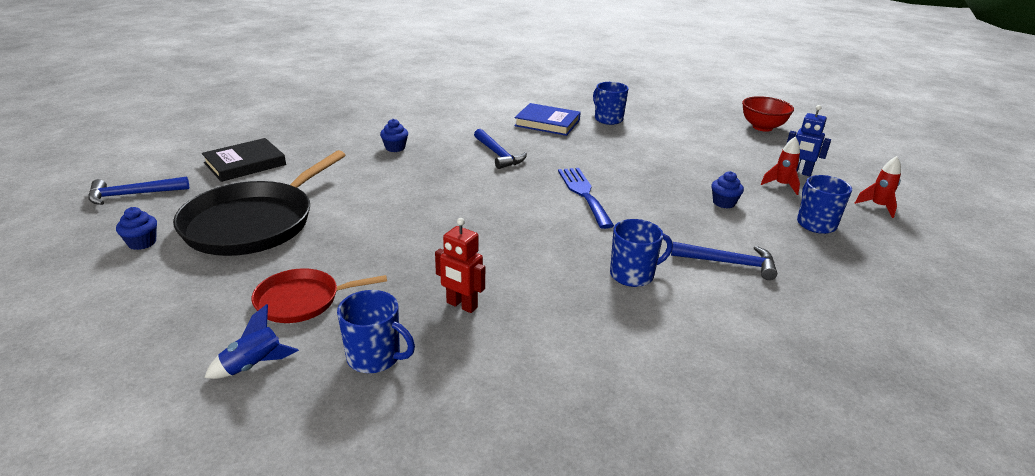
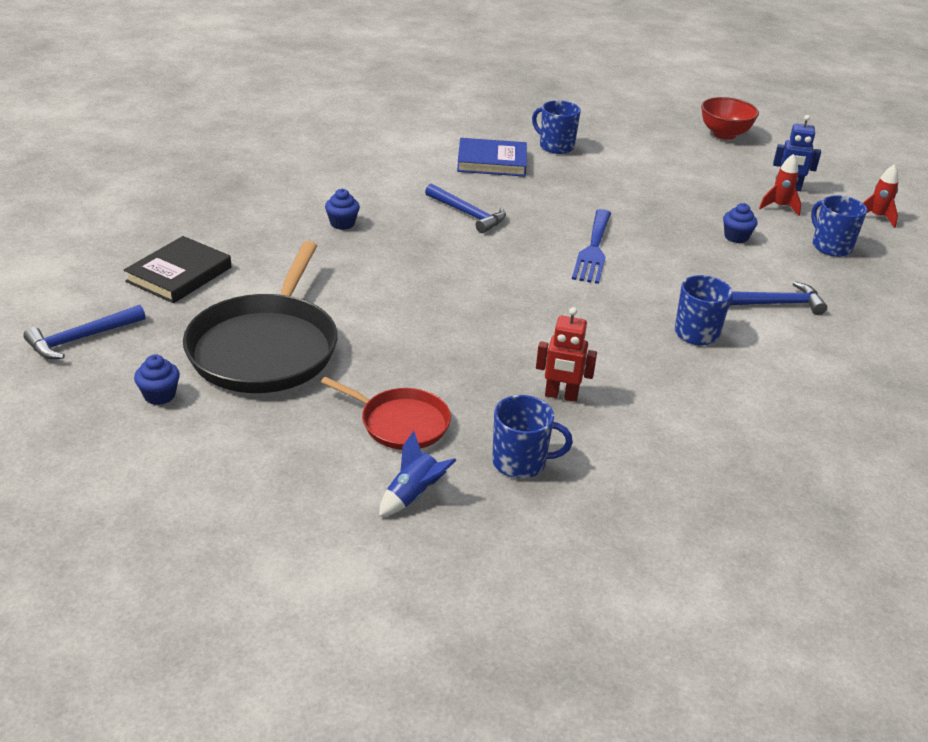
camera: 20 degrees left, 5 degrees up
red pan [252,268,387,323] -> red pan turned 120 degrees counterclockwise [321,377,451,450]
blue fork [558,168,614,229] -> blue fork turned 135 degrees counterclockwise [572,209,611,284]

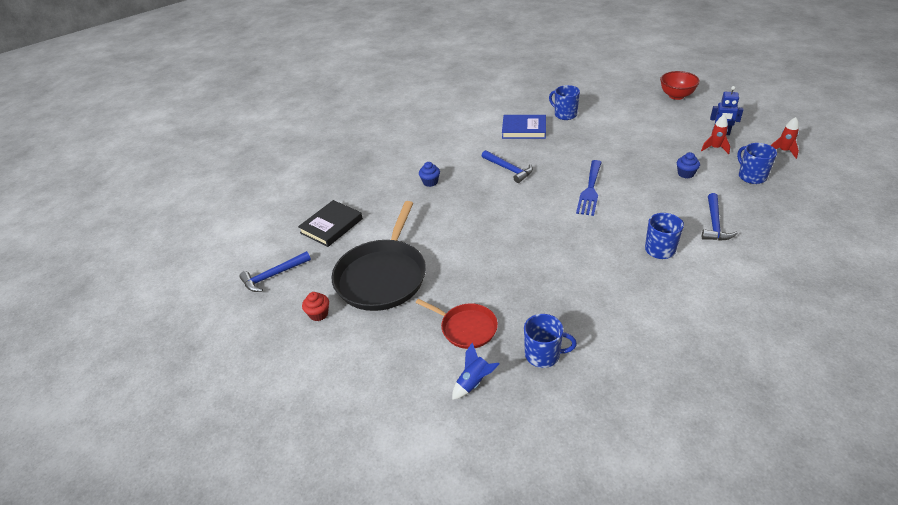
camera: 10 degrees right, 5 degrees up
blue cupcake [134,354,180,405] -> red cupcake [302,292,329,321]
red robot [536,307,597,402] -> none
blue hammer [730,281,827,315] -> blue hammer turned 105 degrees clockwise [702,193,738,241]

